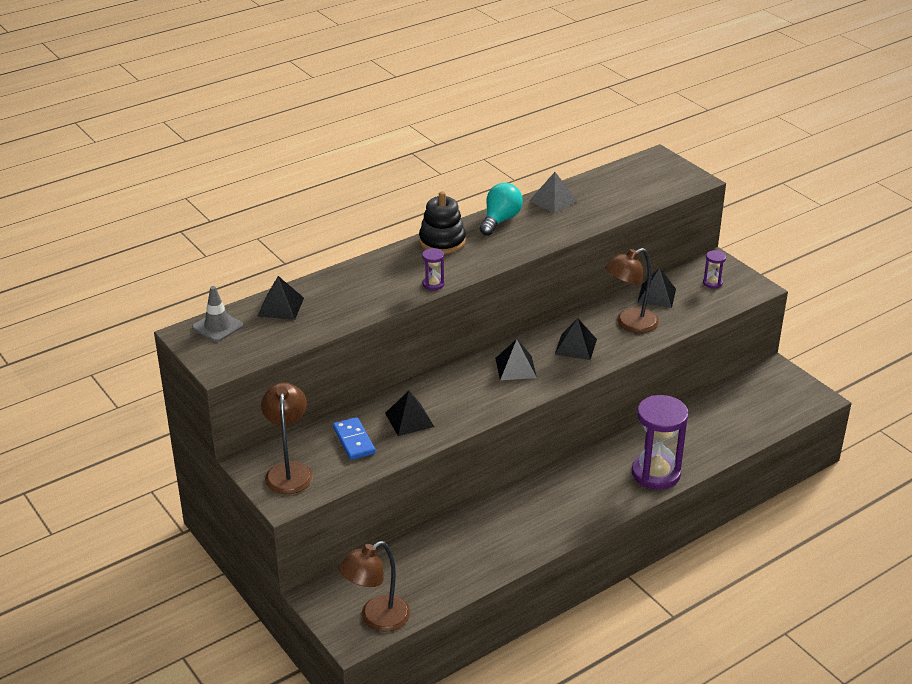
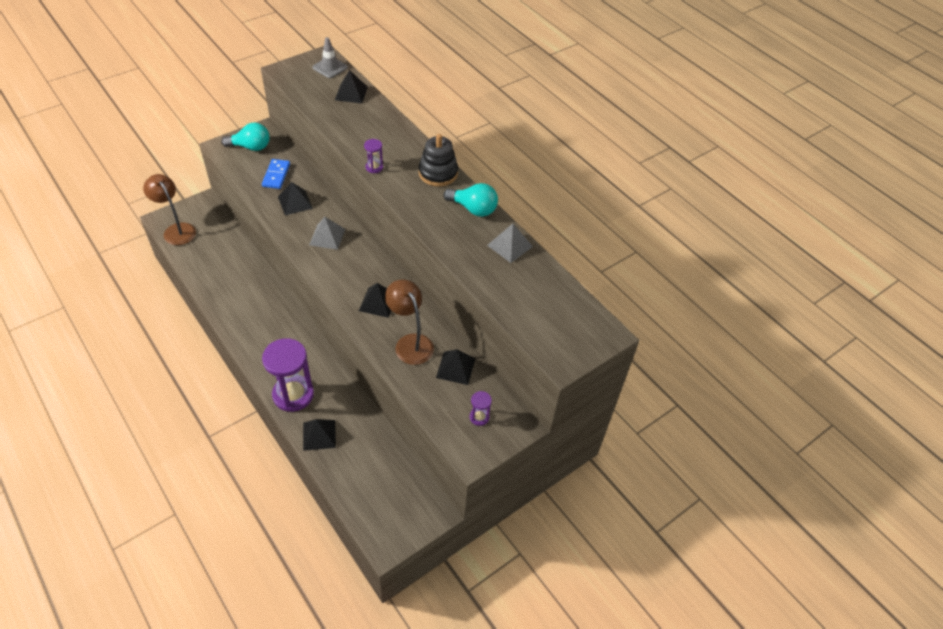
camera: 85 degrees right, 15 degrees up
brown lamp [261,382,313,494] -> turquoise light bulb [221,122,270,151]
blue domino [333,417,376,460] -> blue domino turned 60 degrees counterclockwise [262,159,290,189]
black pyramid [495,339,537,380] -> black pyramid moved to [303,419,336,451]
none -> grey pyramid [309,217,345,250]

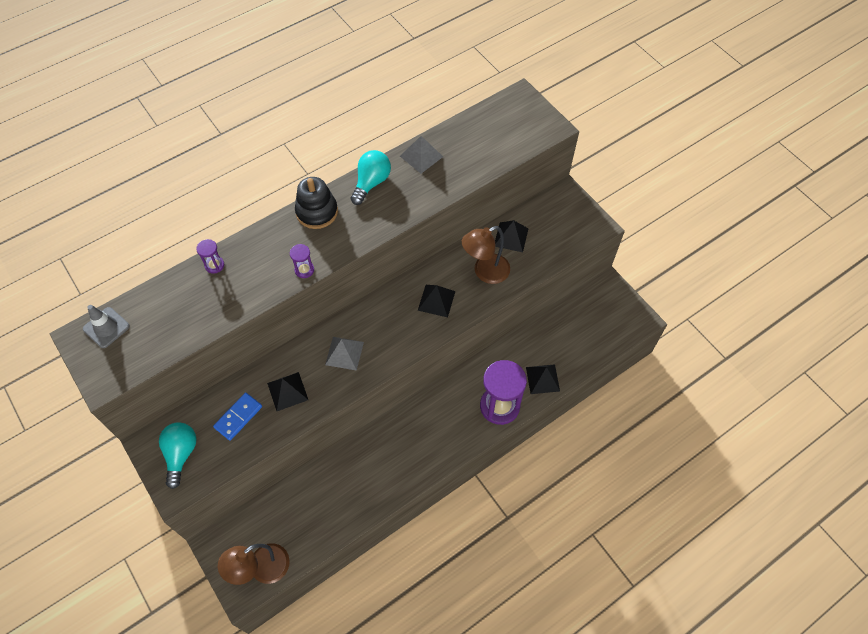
camera: 85 degrees left, 10 degrees up
blue domino [262,159,290,189] -> blue domino turned 60 degrees counterclockwise [213,393,262,441]
black pyramid [335,70,368,104] -> none
purple hourglass [470,391,492,426] -> purple hourglass moved to [196,239,224,274]

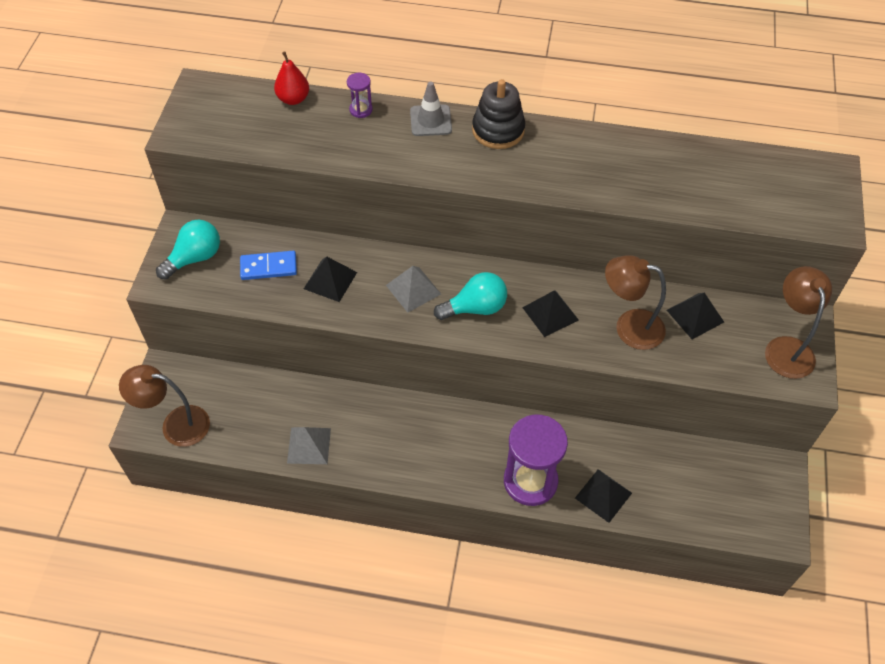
camera: 45 degrees right, 5 degrees down
grey traffic cone [83,305,130,348] -> grey traffic cone moved to [410,81,452,136]
purple hourglass [290,244,314,278] -> none
turquoise light bulb [350,150,391,205] -> turquoise light bulb moved to [434,272,507,320]
grey pyramid [400,136,443,174] -> grey pyramid moved to [287,427,331,464]
none -> red pear [274,51,309,105]
none -> brown lamp [765,266,832,379]

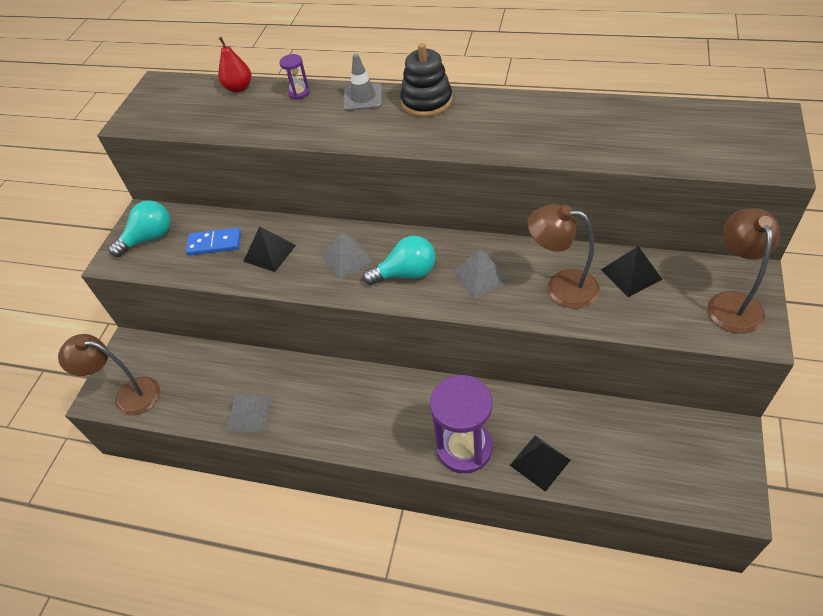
camera: 10 degrees right, 5 degrees down
black pyramid [522,290,579,337] -> grey pyramid [453,249,510,299]

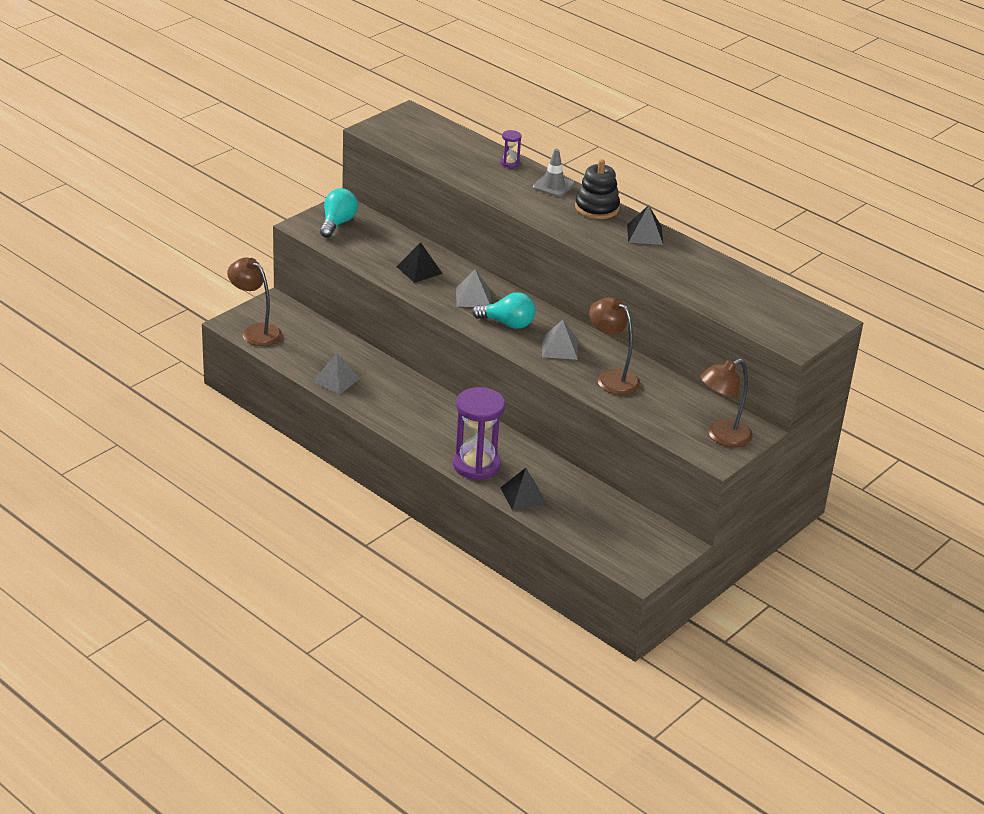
camera: 20 degrees right, 15 degrees down
turquoise light bulb [109,200,171,257] -> turquoise light bulb turned 60 degrees counterclockwise [320,188,358,238]
blue domino [186,227,241,255] -> none
red pear [218,37,251,93] -> none
black pyramid [601,246,663,297] -> black pyramid moved to [627,205,663,245]
brown lamp [708,208,780,334] -> brown lamp turned 150 degrees counterclockwise [700,359,753,447]

